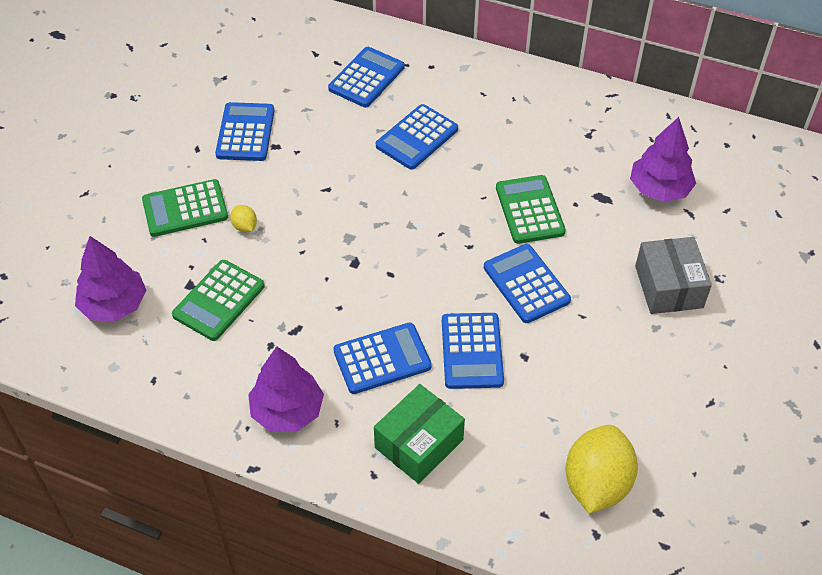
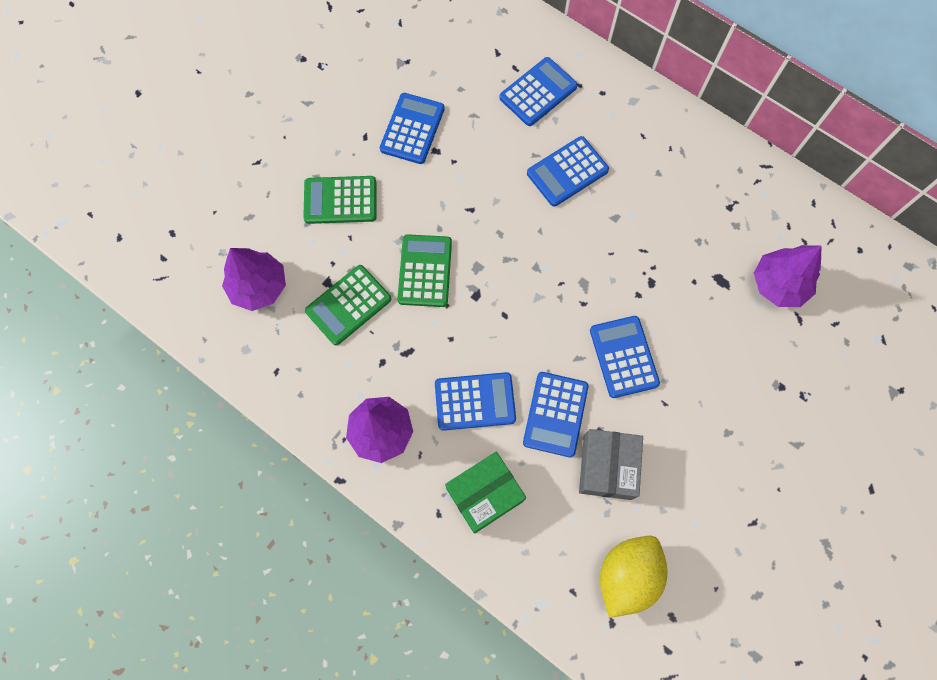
camera: 15 degrees right, 20 degrees up
yellow lemon [230,205,257,232] -> none
green calculator [496,175,566,244] -> green calculator moved to [397,234,452,307]
grey box [635,237,712,314] -> grey box moved to [579,429,643,500]

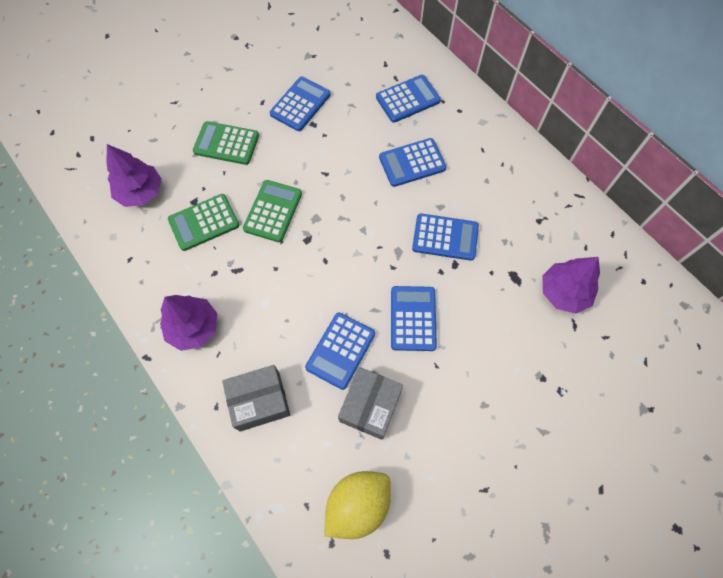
camera: 15 degrees right, 5 degrees down
blue calculator [435,372,516,431] -> blue calculator moved to [412,213,479,261]
green box [445,452,526,534] -> grey box [222,365,290,432]

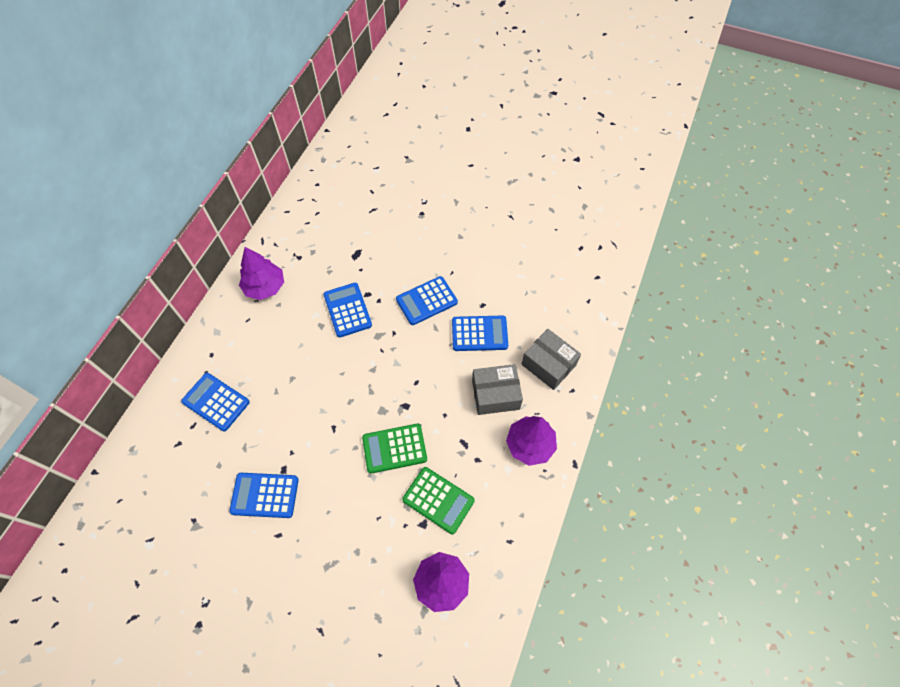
camera: 120 degrees left, 5 degrees down
green calculator [193,121,259,165] -> none
yellow lemon [325,471,391,539] -> none
grey box [338,367,403,440] -> grey box moved to [472,364,523,415]
blue calculator [379,138,447,187] -> none
purple tree [542,257,600,314] -> purple tree moved to [239,247,284,300]

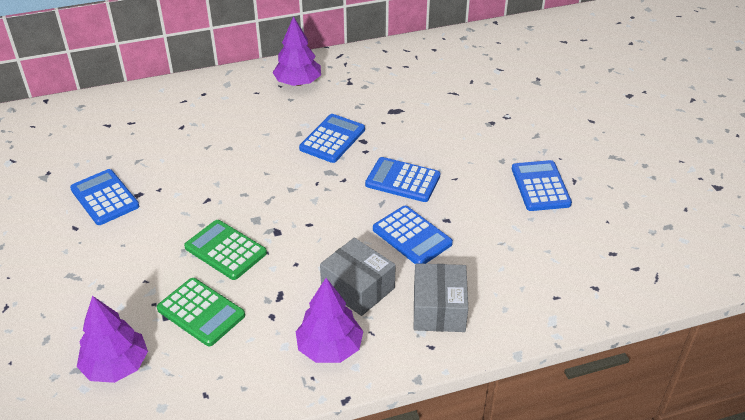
camera: 50 degrees right, 20 degrees down
blue calculator [181,373,250,431] -> blue calculator moved to [512,160,572,211]
green calculator [402,467,475,534] -> green calculator turned 45 degrees counterclockwise [157,278,245,346]

